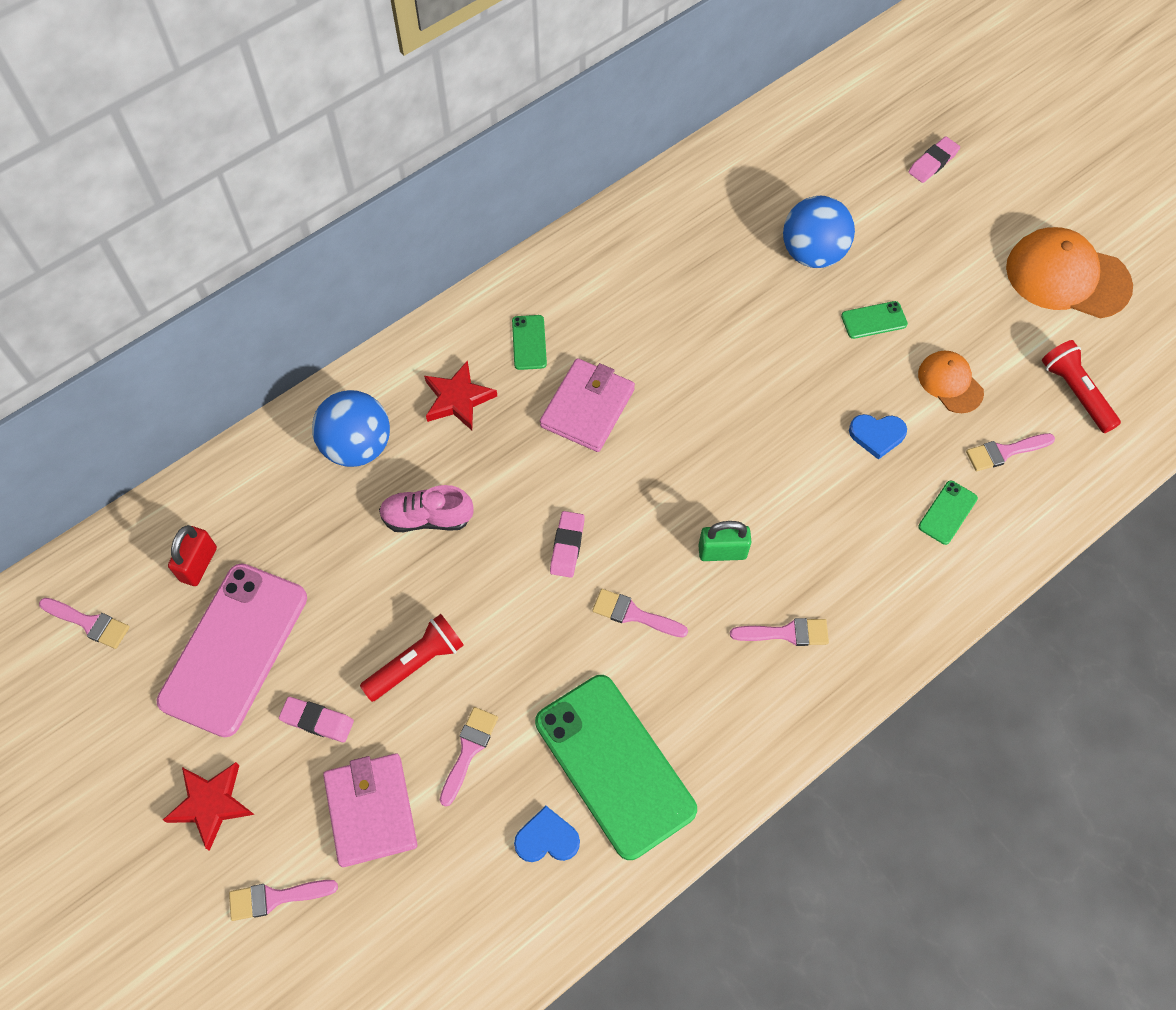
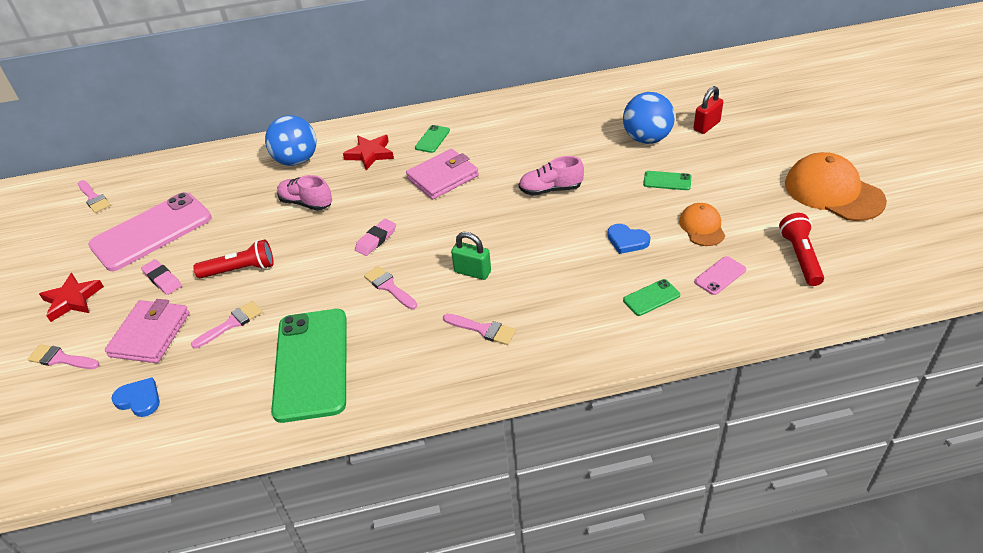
camera: 30 degrees right, 20 degrees down
red padlock [168,525,217,586] -> red padlock moved to [694,86,723,134]
blue heart [514,806,580,862] -> blue heart moved to [111,377,160,417]
pink eraser [908,136,960,183] -> none
pink brush [966,433,1055,471] -> pink phone [694,256,746,295]
none -> pink shoe [519,156,584,196]

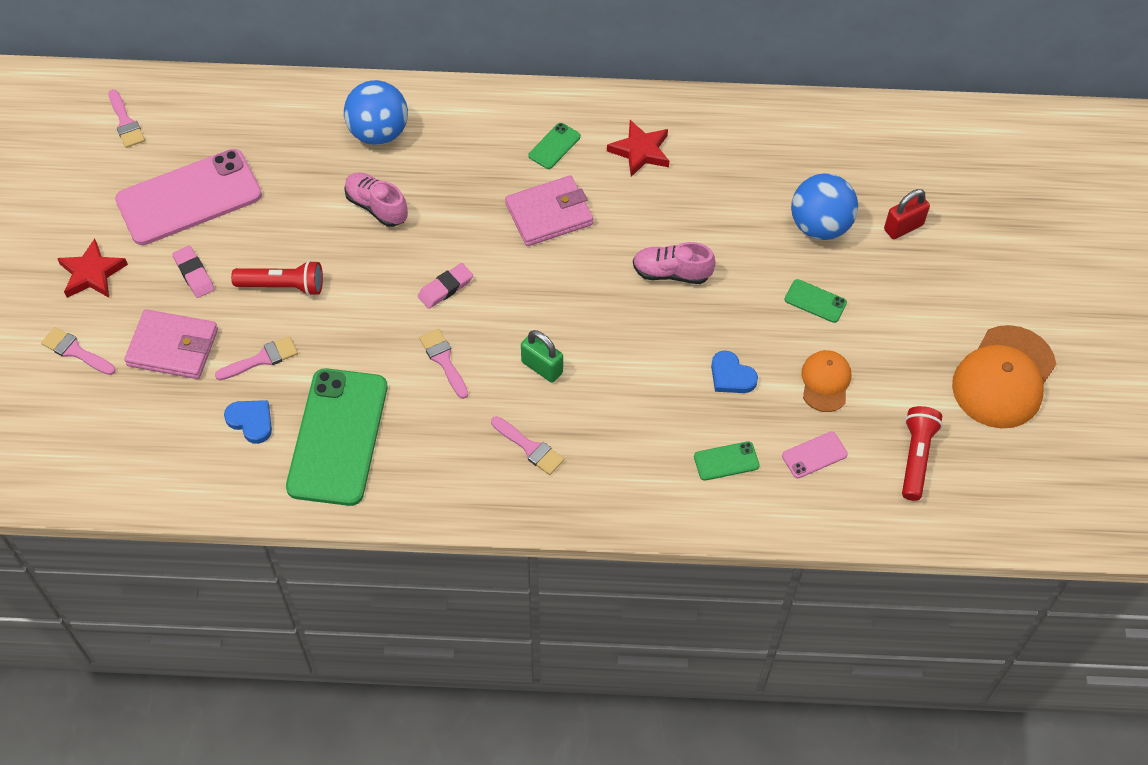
camera: 10 degrees right, 15 degrees up
pink wallet [105,299,190,363] -> pink wallet turned 75 degrees clockwise [124,309,218,379]
blue heart [111,377,160,417] -> blue heart moved to [224,400,272,444]
red star [343,135,394,170] -> red star moved to [607,120,669,177]
orange cap [785,152,887,221] -> orange cap turned 120 degrees counterclockwise [952,325,1056,429]

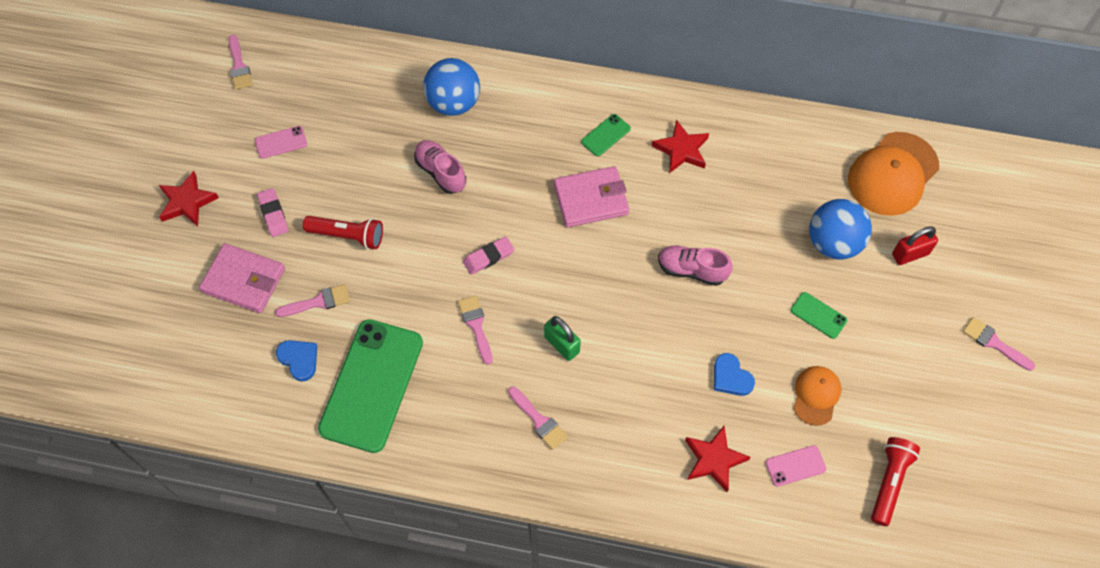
camera: 10 degrees right, 5 degrees up
pink brush [41,327,116,375] -> pink brush moved to [963,317,1035,371]
pink phone [115,149,262,245] -> pink phone [255,126,307,159], size x0.42
green phone [694,441,760,481] -> red star [685,426,750,492]
orange cap [952,325,1056,429] -> orange cap moved to [848,132,939,216]

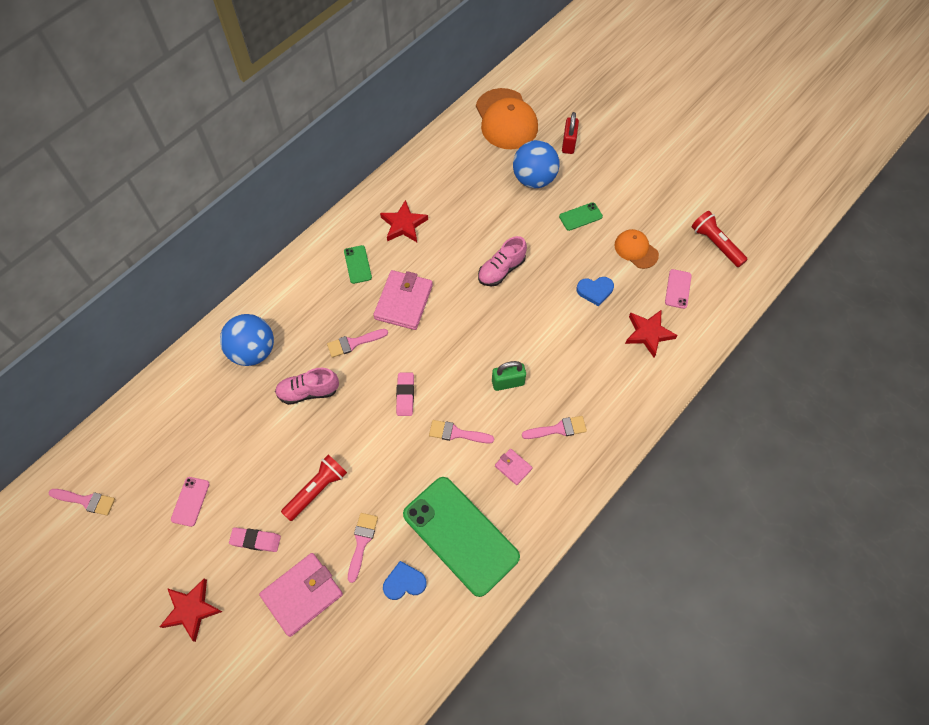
camera: 60 degrees left, 0 degrees up
pink brush [963,317,1035,371] -> pink brush moved to [327,329,388,358]
none -> pink wallet [495,449,533,485]

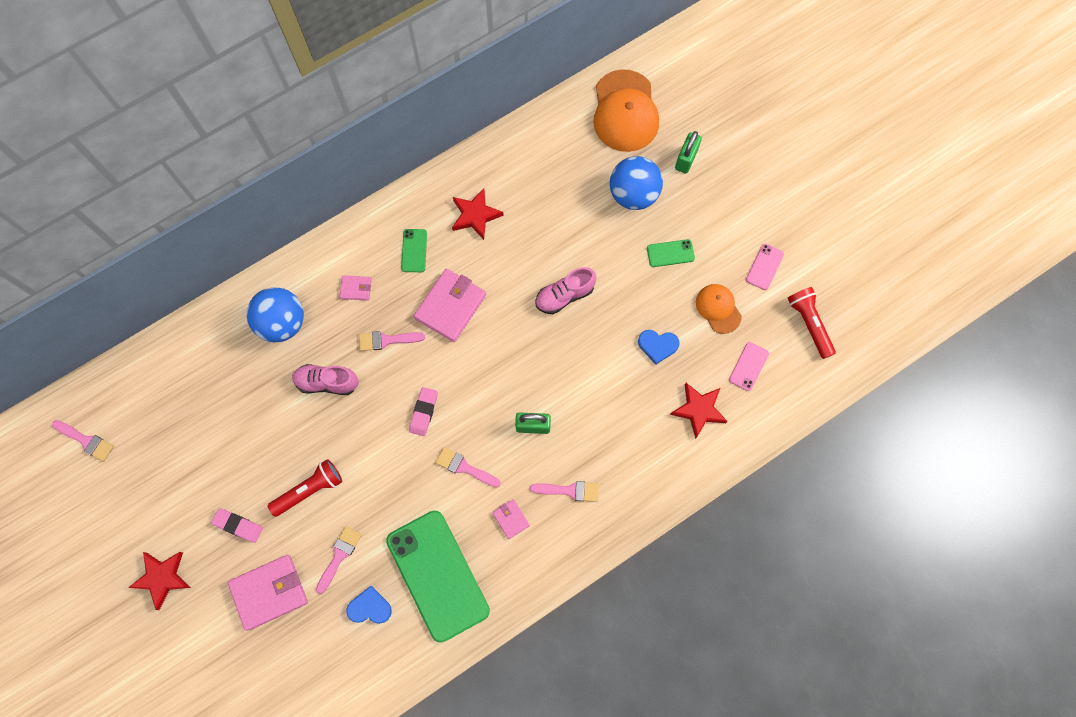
camera: 15 degrees right, 10 degrees up
pink phone [171,477,209,527] -> pink phone moved to [746,244,784,290]
red padlock [562,112,579,154] -> green padlock [675,131,702,173]
none -> pink wallet [340,275,372,301]

